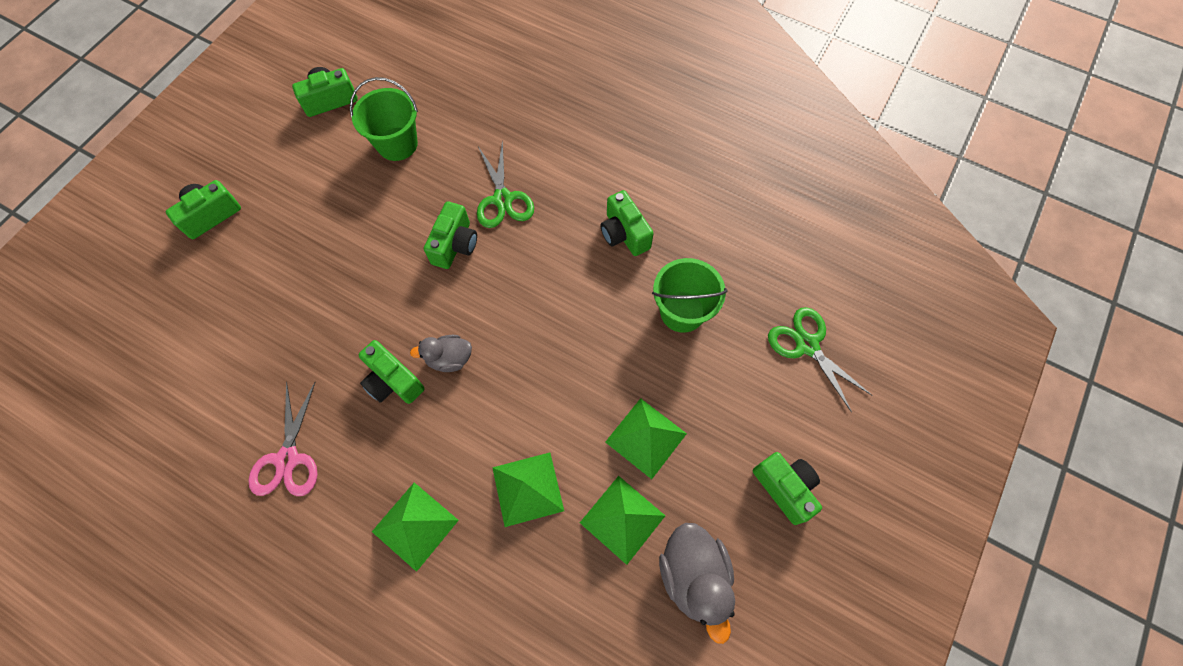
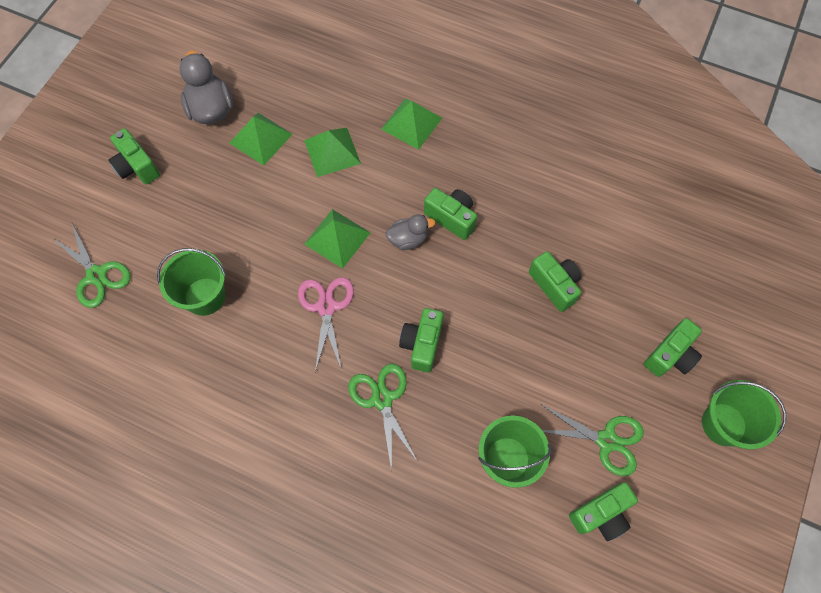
camera: 175 degrees right, 0 degrees up
pink scissors [248,381,318,496] -> pink scissors moved to [298,277,354,372]
green camera [600,190,654,256] -> green camera moved to [529,251,582,312]
green pyramid [605,398,687,479] -> green pyramid moved to [304,209,371,269]
none -> green scissors [542,405,644,476]
none -> green bucket [702,380,786,449]

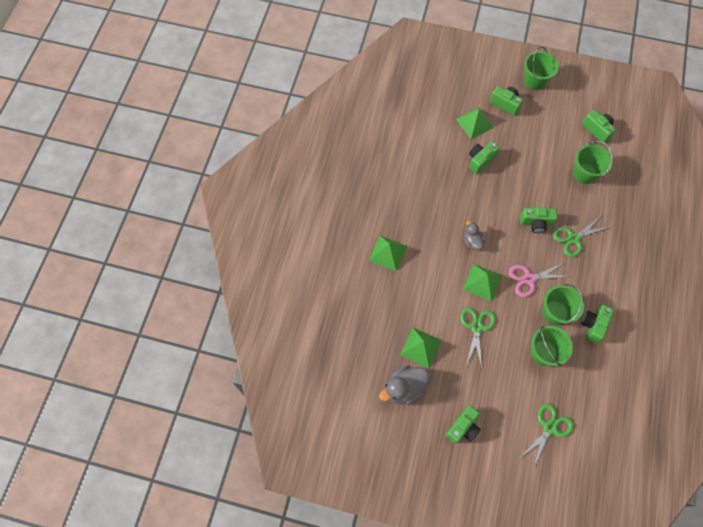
camera: 100 degrees left, 0 degrees up
green pyramid [304,128,361,177] -> green pyramid moved to [456,108,494,139]
green camera [424,188,477,240] -> green camera moved to [581,305,614,344]
green scissors [542,405,644,476] -> green scissors moved to [460,307,496,368]
none -> green bucket [543,284,584,325]

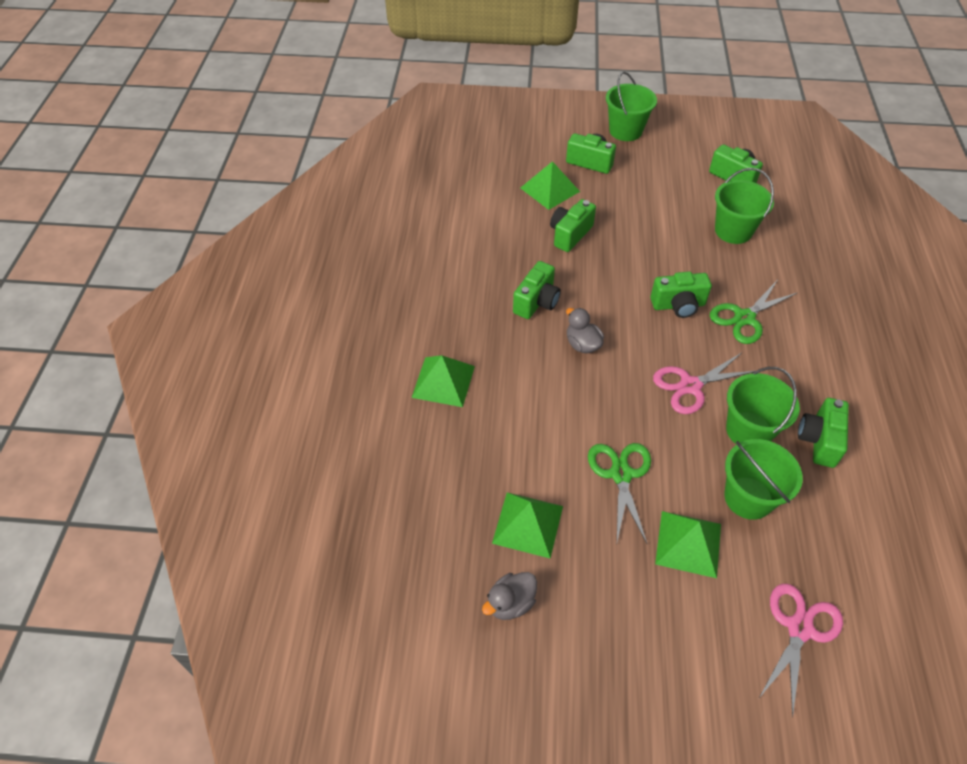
camera: 10 degrees left, 15 degrees down
grey duck [379,365,430,404] -> grey duck [482,572,537,620], size x0.61
green camera [446,405,481,444] -> green camera moved to [513,261,561,319]
green pyramid [463,264,502,301] -> green pyramid moved to [655,511,721,578]
green scissors [518,403,574,469] -> pink scissors [759,584,843,718]

